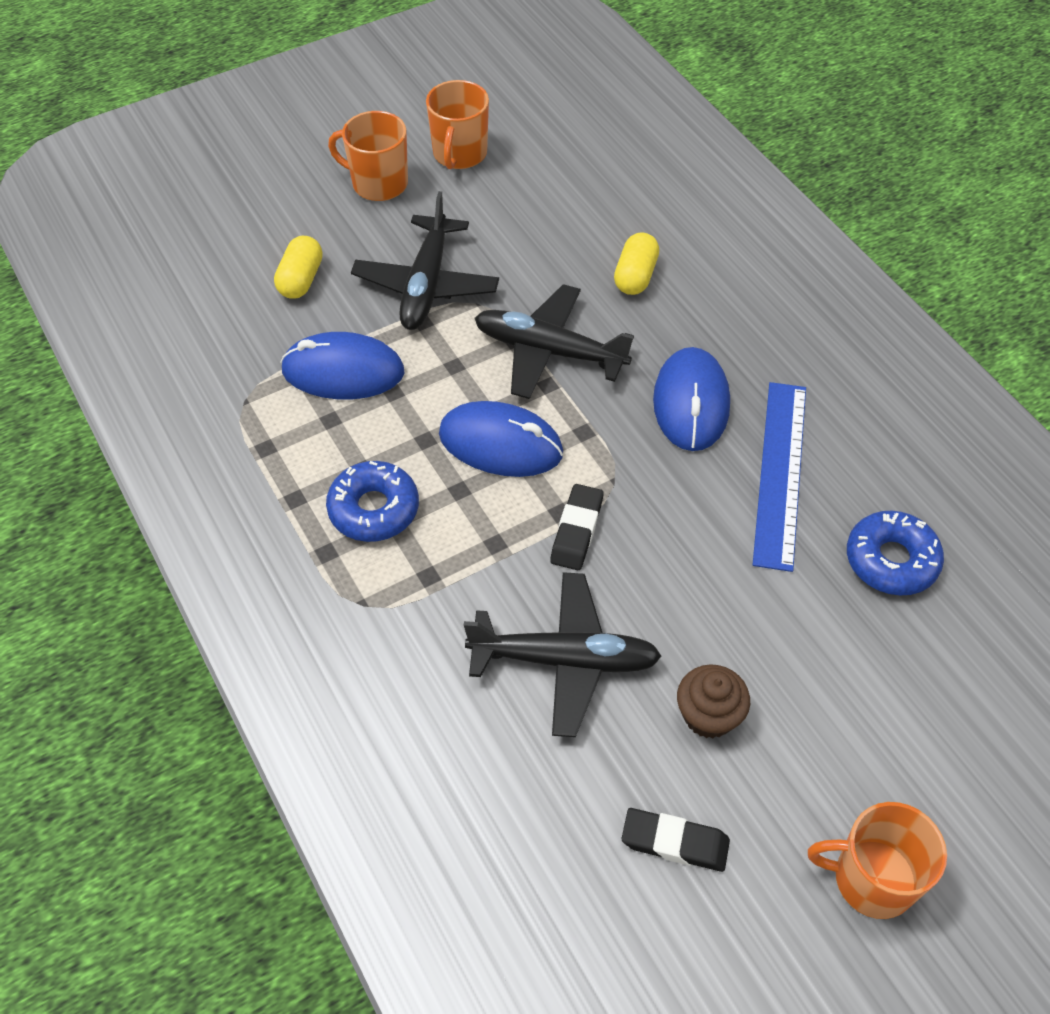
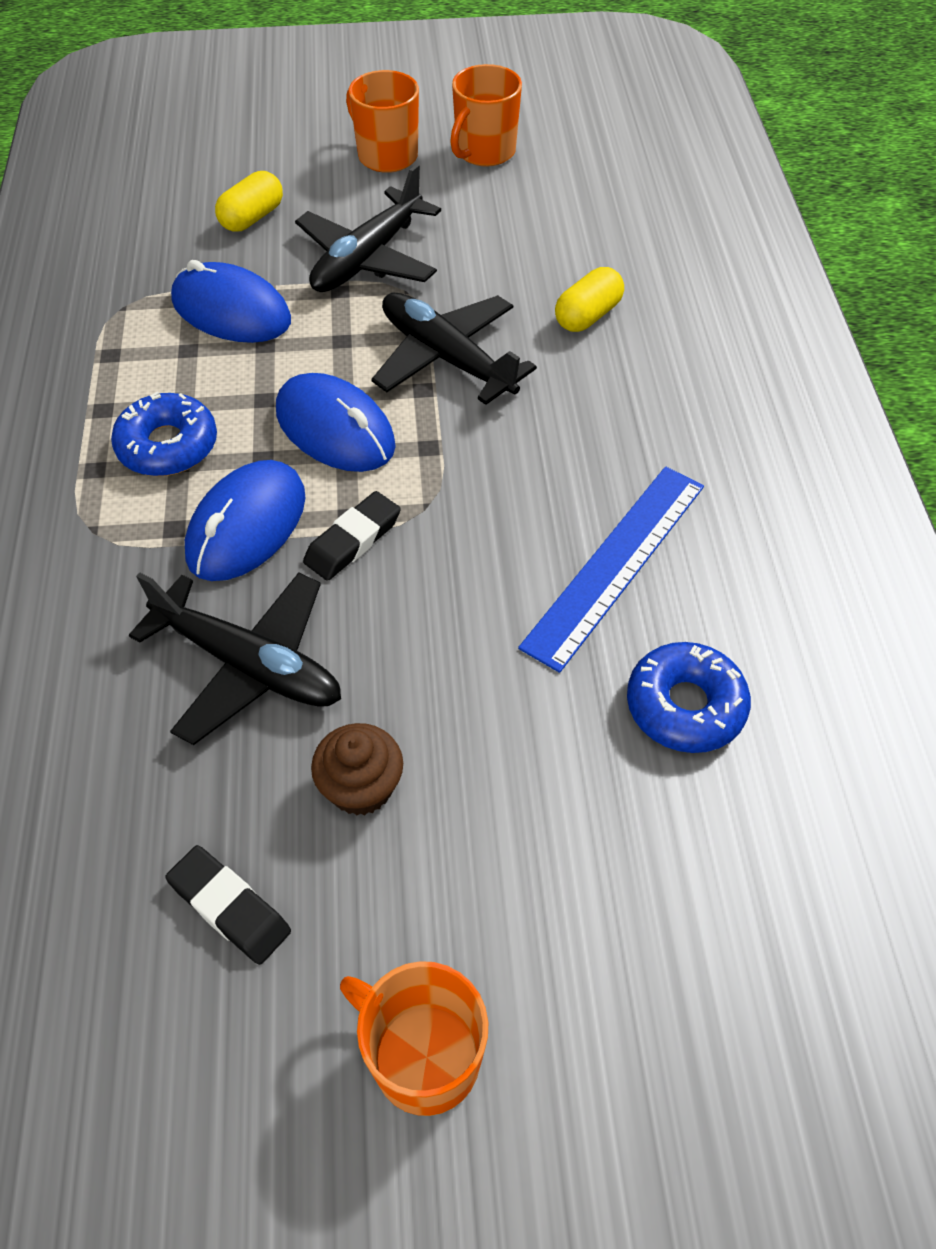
camera: 25 degrees right, 0 degrees up
blue mouse [653,347,730,451] -> blue mouse moved to [185,460,306,581]

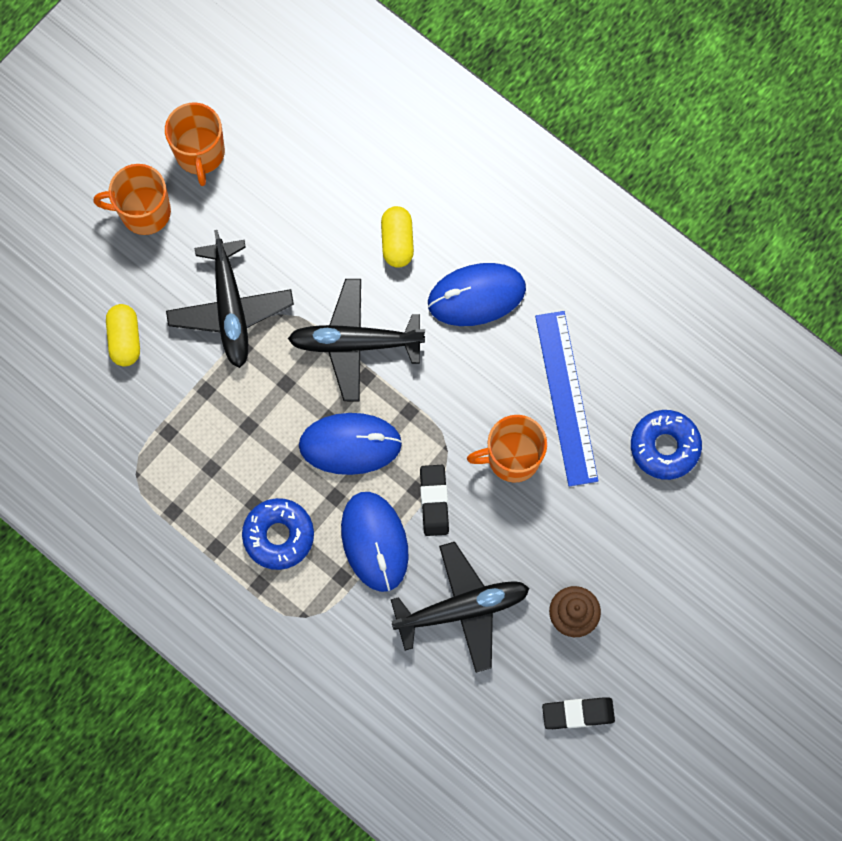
camera: 45 degrees left, 20 degrees up
blue mouse [171,260,291,343] -> blue mouse moved to [428,263,526,326]
orange mug [340,961,488,1116] -> orange mug moved to [467,415,547,483]

